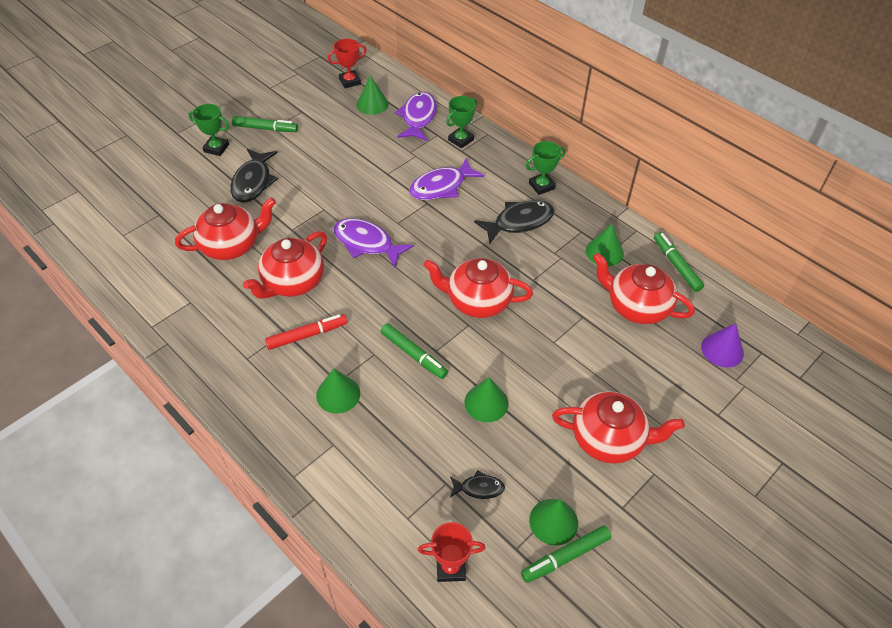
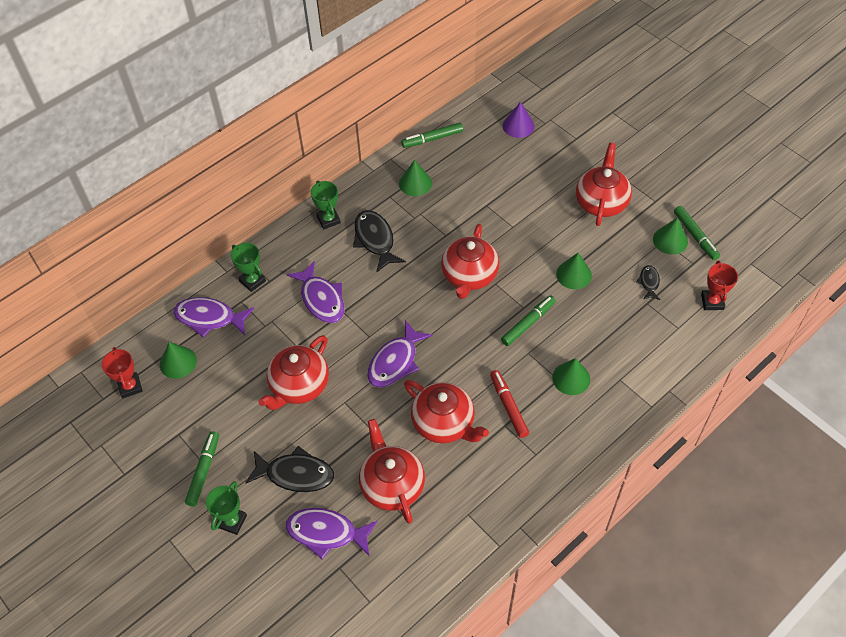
camera: 85 degrees left, 5 degrees up
red teapot [593,253,695,324] -> red teapot moved to [259,335,329,410]
none -> purple fish [286,508,377,559]

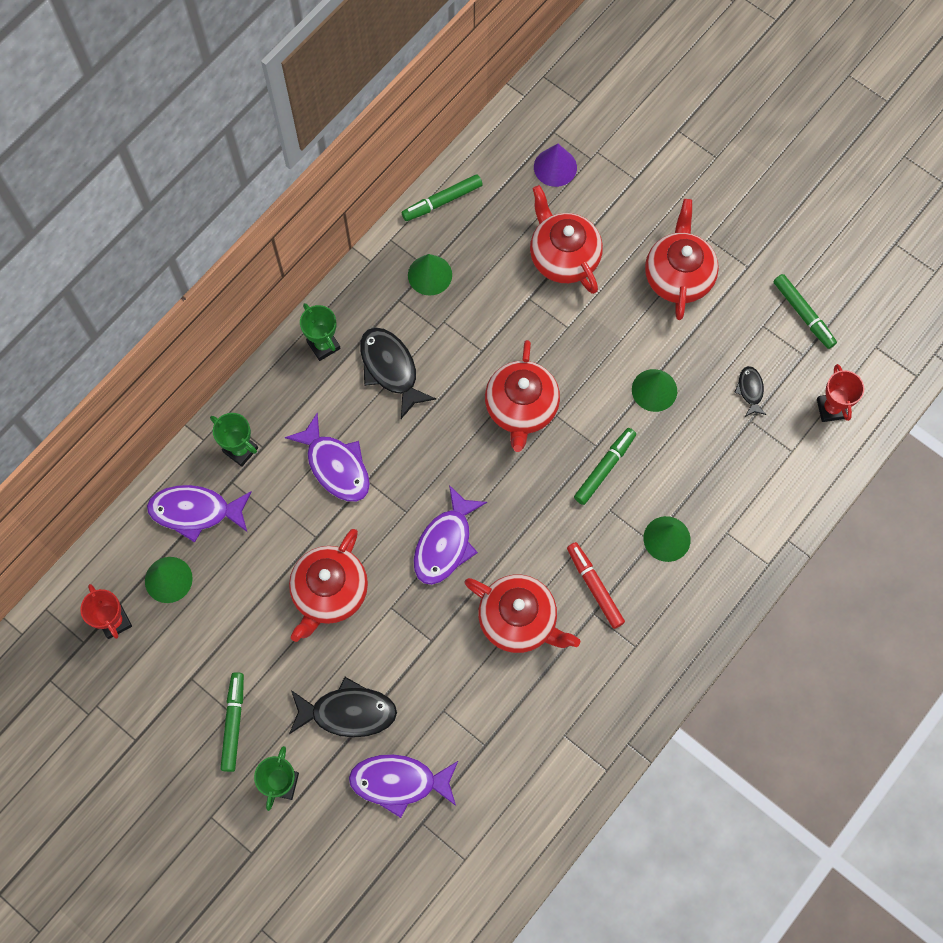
camera: 10 degrees left, 15 degrees up
red teapot [359,419,425,524] -> red teapot moved to [530,185,603,294]
green cone [653,218,688,255] -> none

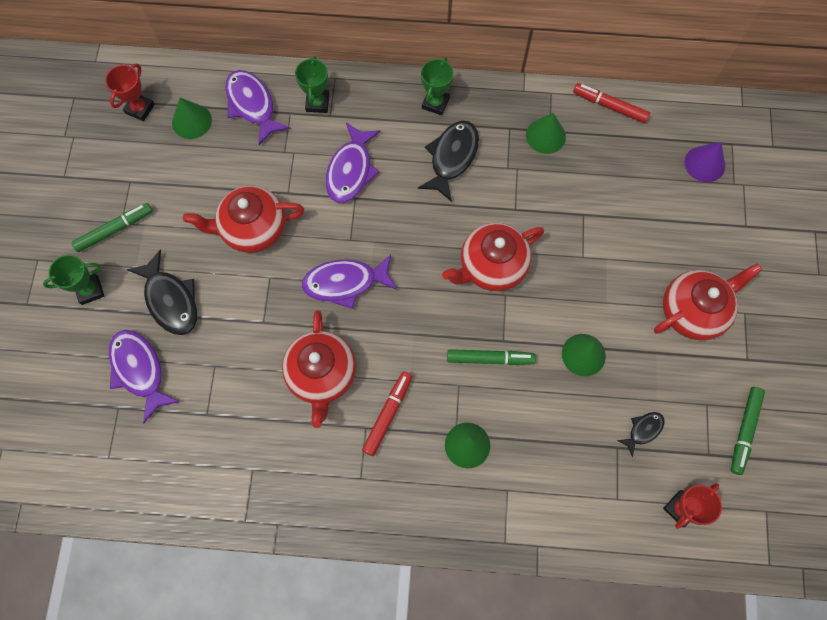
camera: 55 degrees right, 0 degrees up
green marker [402,174,483,221] -> red marker [573,83,650,123]
red teapot [530,185,603,294] -> none

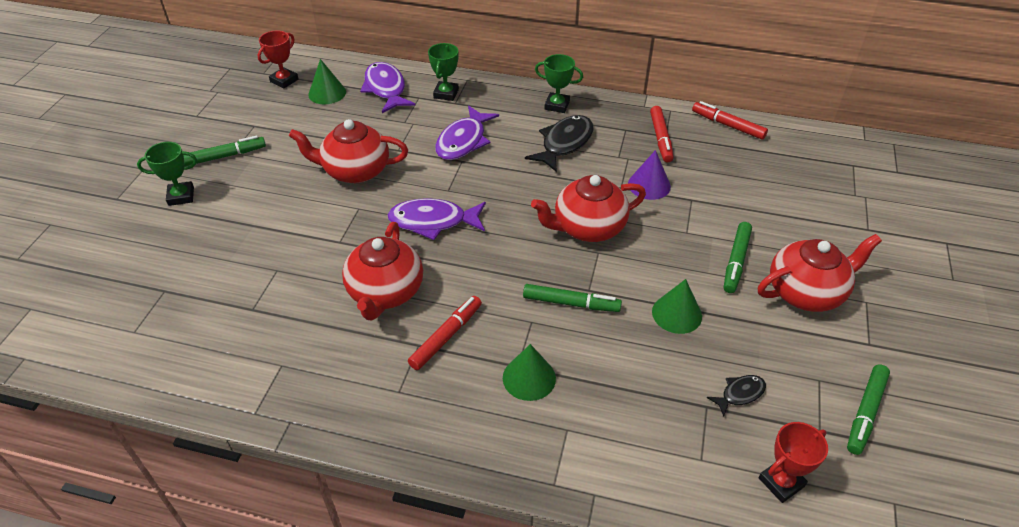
camera: 10 degrees right, 25 degrees down
purple fish [109,330,180,423] -> none
black fish [127,250,197,335] -> none
green trophy [421,57,454,115] -> green trophy turned 75 degrees clockwise [535,54,583,113]
green cone [526,113,566,154] -> red marker [650,106,674,163]
purple cone [685,142,725,182] -> purple cone moved to [628,150,671,200]
none -> green marker [724,222,752,293]

